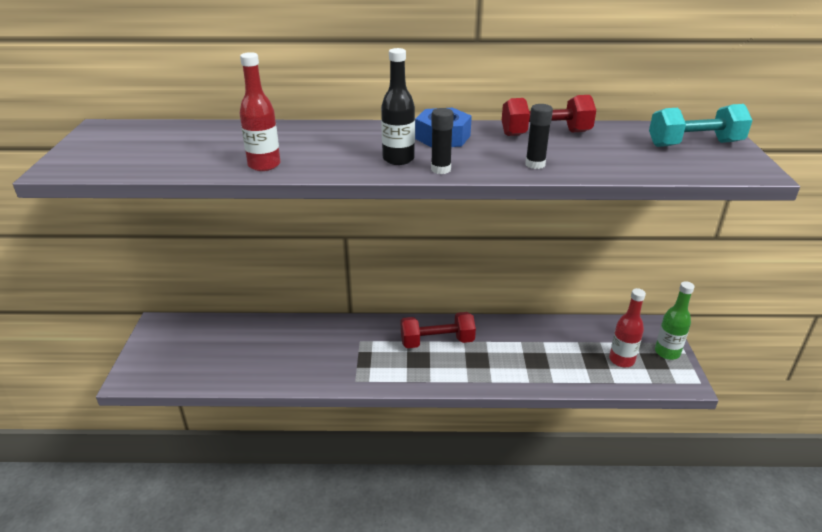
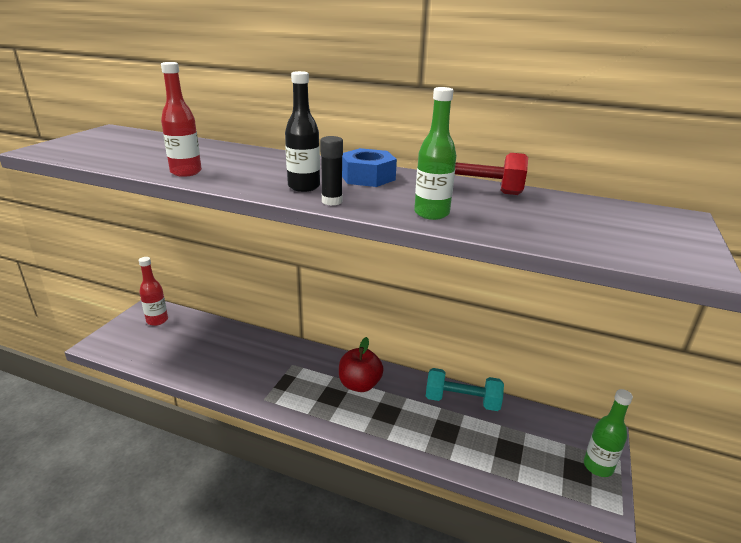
camera: 20 degrees right, 5 degrees down
red dumbbell [401,312,476,348] -> red apple [339,337,383,392]
black glue stick [525,104,553,169] -> green bottle [414,87,456,220]
red bottle [609,288,646,367] -> red bottle moved to [139,257,168,326]
turquoise dumbbell [649,104,753,147] -> turquoise dumbbell moved to [426,368,504,411]

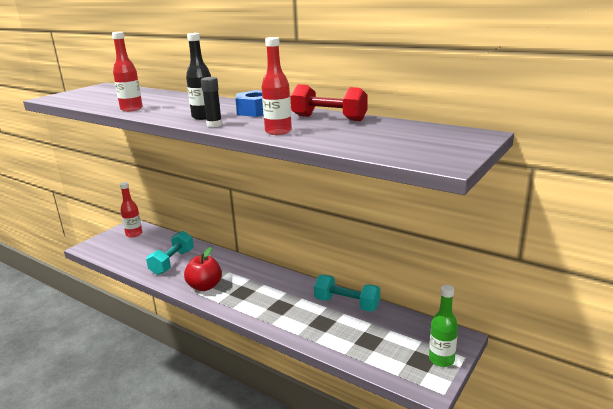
camera: 15 degrees right, 5 degrees down
red apple [339,337,383,392] -> red apple moved to [184,247,222,291]
green bottle [414,87,456,220] -> red bottle [262,37,292,135]
none -> turquoise dumbbell [146,231,194,275]

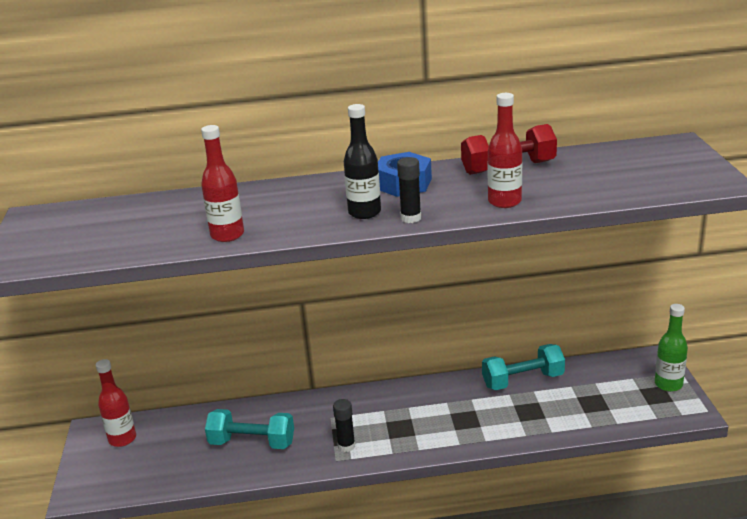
camera: 40 degrees left, 5 degrees up
turquoise dumbbell [146,231,194,275] -> turquoise dumbbell turned 60 degrees counterclockwise [205,409,294,449]
red apple [184,247,222,291] -> black glue stick [333,399,355,452]

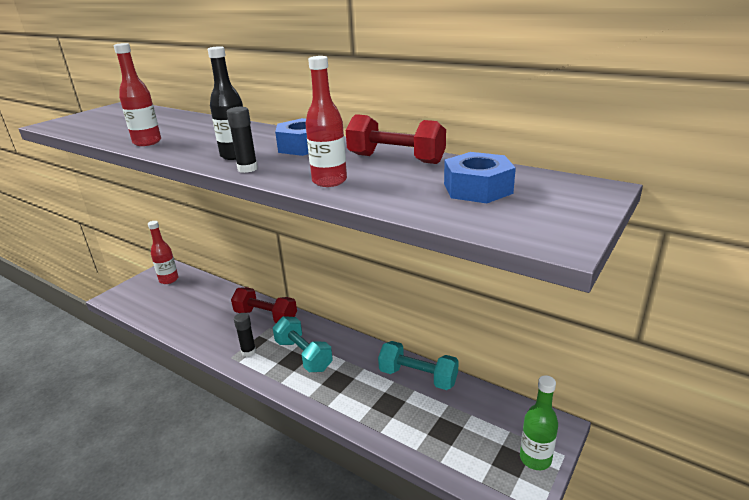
camera: 40 degrees right, 0 degrees up
turquoise dumbbell [205,409,294,449] -> turquoise dumbbell moved to [273,316,333,372]
none -> red dumbbell [231,287,297,323]
none -> blue nut [444,152,516,203]

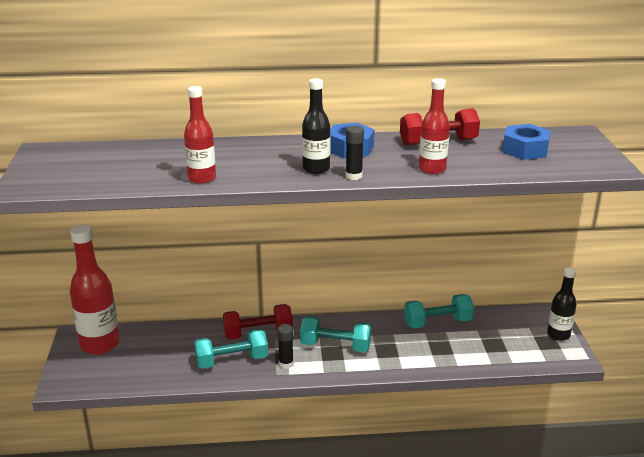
camera: 40 degrees left, 0 degrees up
red bottle [148,221,179,284] -> red bottle [70,225,120,355], size x1.69
green bottle [520,375,558,470] -> black bottle [547,267,576,341]
none -> turquoise dumbbell [194,329,268,369]

